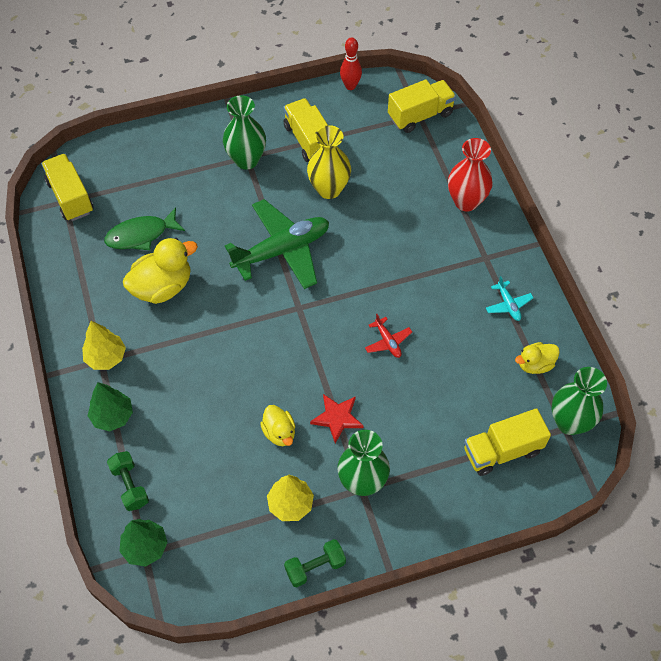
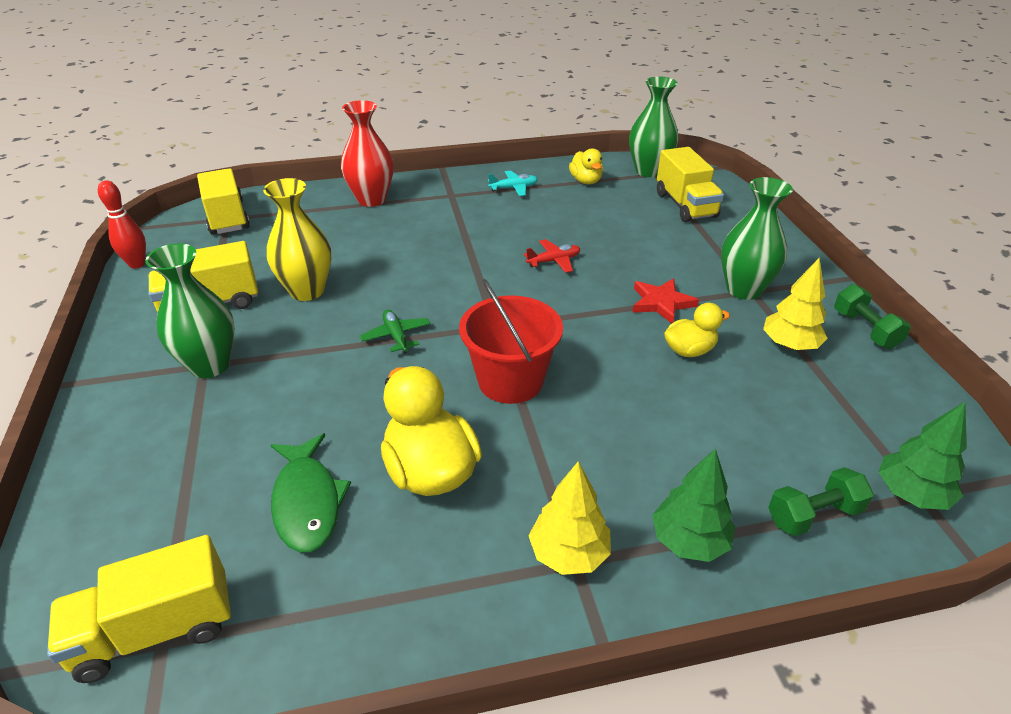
camera: 85 degrees left, 20 degrees down
green plane [225,199,329,289] -> green plane [360,310,430,354], size x0.42
none -> red bucket [459,279,563,404]

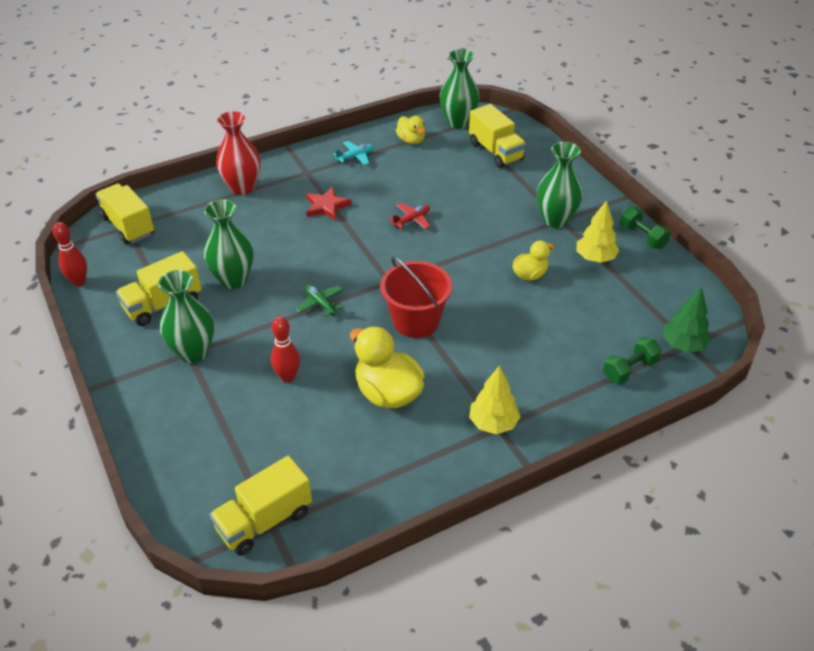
camera: 15 degrees left, 5 degrees up
yellow vase [263,178,331,301] -> green vase [204,199,253,289]
green fish [271,433,351,552] -> none
red star [632,278,699,324] -> red star moved to [306,187,352,220]
green tree [652,449,735,562] -> none
none -> red bowling pin [271,317,300,383]

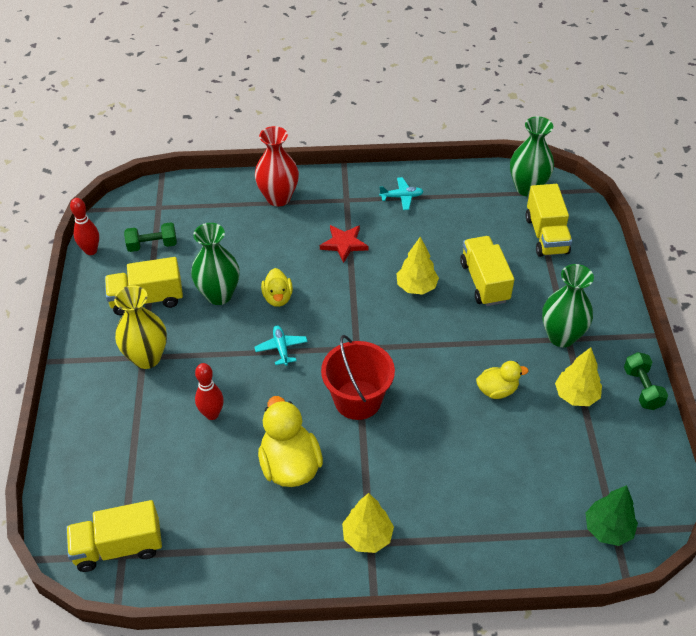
camera: 25 degrees right, 5 degrees up
yellow truck [95,183,154,244] -> yellow truck moved to [460,236,514,306]
green vase [158,270,214,363] -> yellow vase [114,286,167,369]
green plane [296,284,343,317] -> turquoise plane [254,325,308,366]
red plane [389,203,430,229] -> yellow tree [396,237,439,295]
yellow duck [396,116,426,144] -> yellow duck moved to [261,268,293,307]
green dumbbell [603,337,661,384] -> green dumbbell moved to [124,222,177,252]

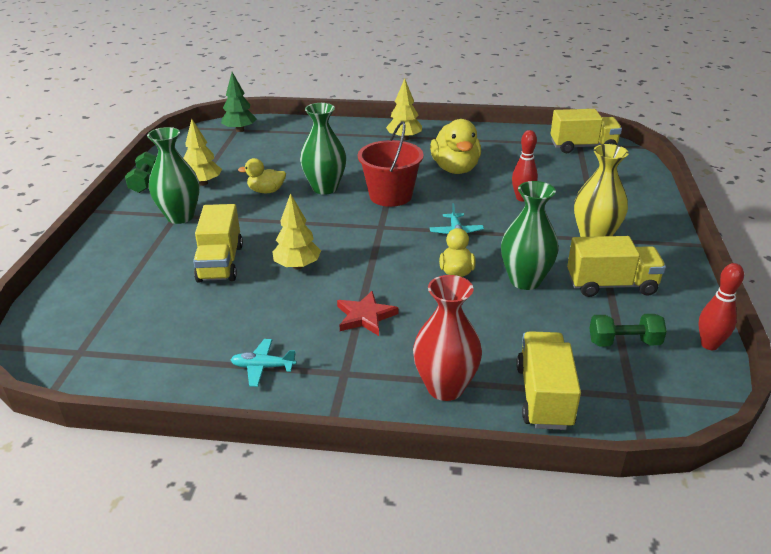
camera: 170 degrees left, 15 degrees down
green vase [510,116,554,197] -> green vase moved to [300,103,346,195]
yellow truck [525,184,572,257] -> yellow truck moved to [516,331,581,430]

